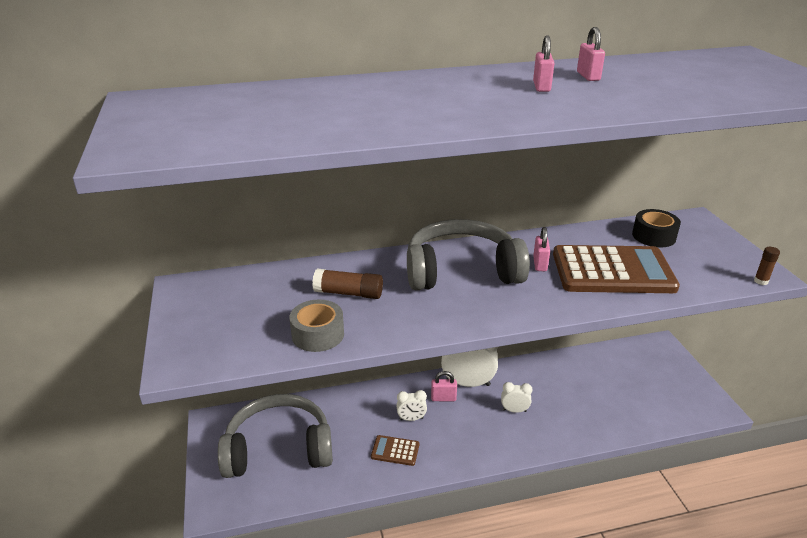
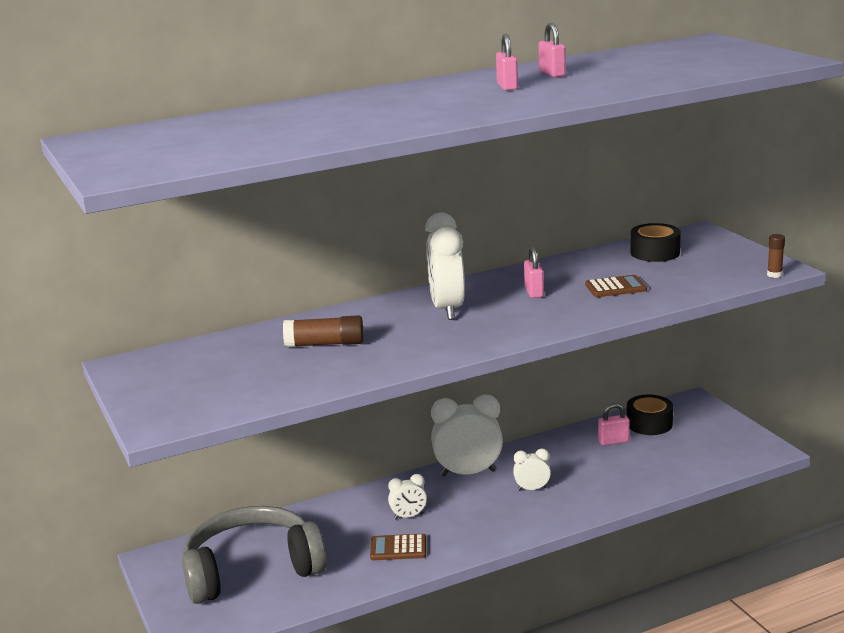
camera: 10 degrees left, 10 degrees down
grey tape [289,299,344,352] -> none
grey headphones [407,219,530,290] -> white clock [425,213,465,320]
pink padlock [431,371,457,401] -> pink padlock moved to [598,403,630,446]
brown calculator [553,245,680,293] -> brown calculator [585,275,647,297], size x0.43
none -> black tape [627,395,673,435]

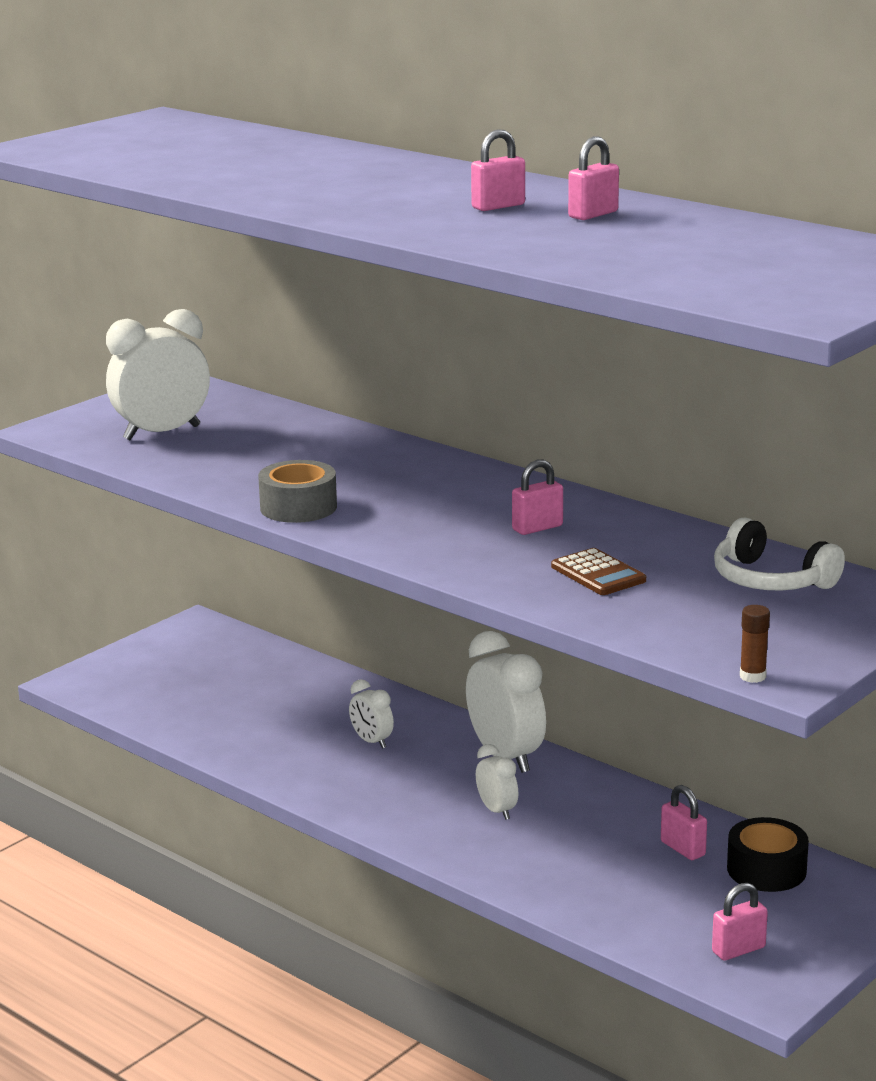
camera: 65 degrees right, 0 degrees up
grey headphones [182,506,326,604] -> none
brown glue stick [283,315,364,348] -> none
brown calculator [370,534,426,560] -> none
white clock [425,213,465,320] -> white clock moved to [106,309,210,440]
black tape [630,223,681,262] -> white headphones [714,517,845,591]
none -> grey tape [258,460,337,523]
none -> pink padlock [712,883,768,960]

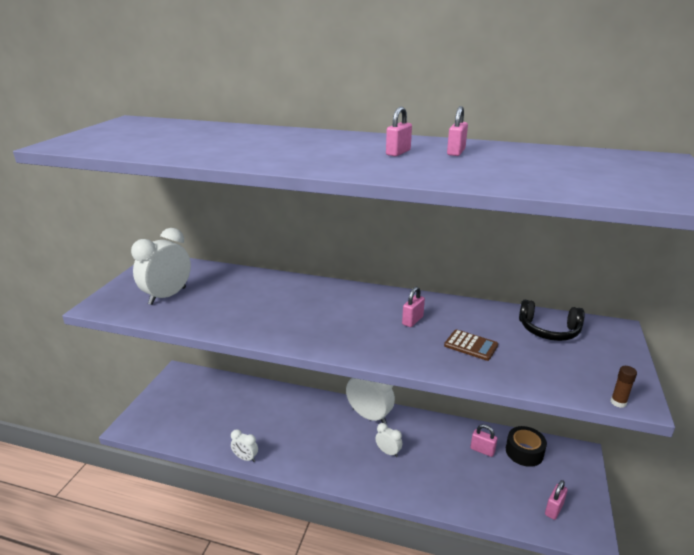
camera: 25 degrees left, 5 degrees up
grey tape [258,460,337,523] -> none
white clock [349,679,394,749] -> white clock moved to [231,429,258,462]
white headphones [714,517,845,591] -> black headphones [519,300,585,341]

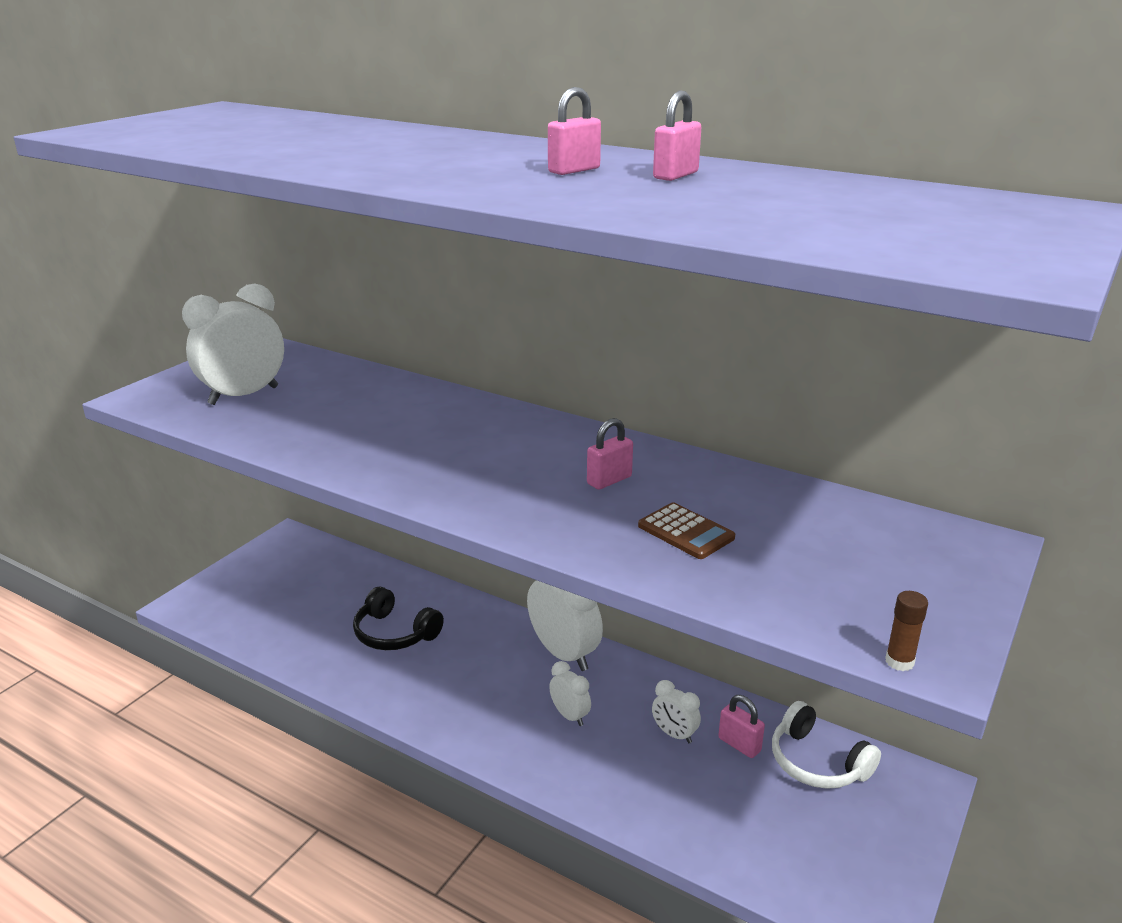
camera: 15 degrees right, 0 degrees up
white clock [231,429,258,462] -> white clock moved to [652,680,701,743]
black tape [506,426,547,467] -> white headphones [772,701,881,789]
black headphones [519,300,585,341] -> black headphones moved to [353,587,444,650]
pink padlock [545,480,568,520] -> none

